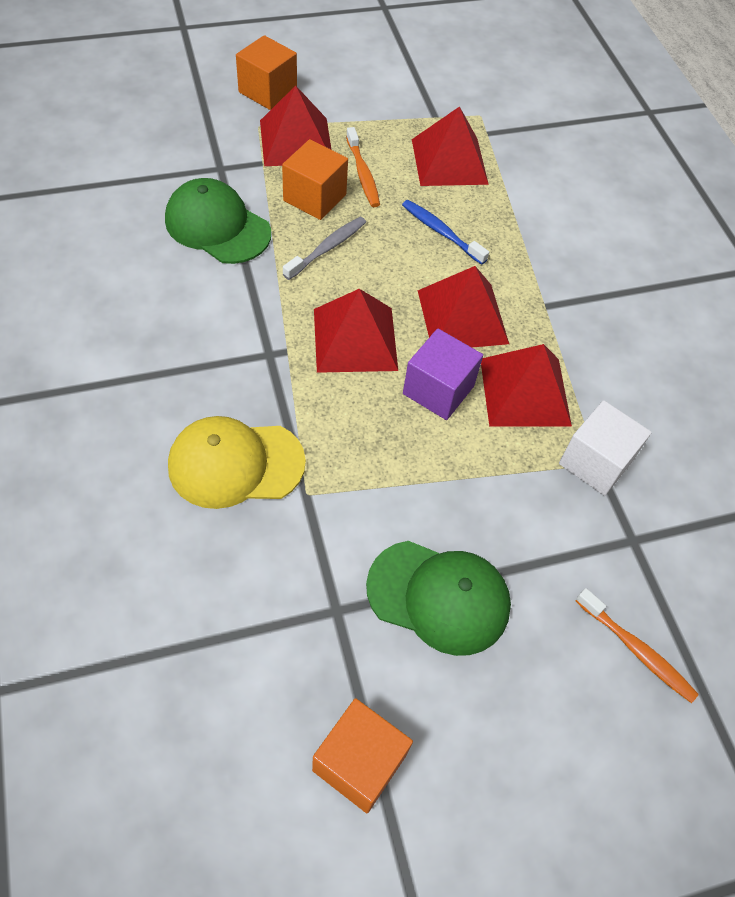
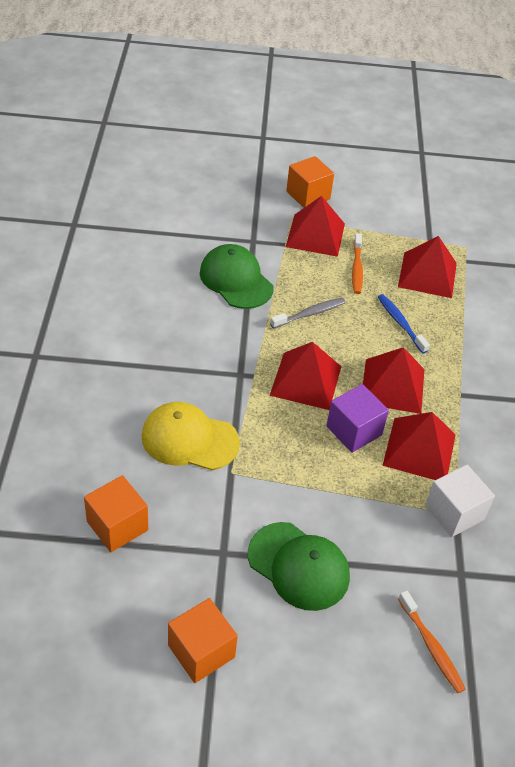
camera: 20 degrees right, 10 degrees down
orange cube [282,139,348,220] -> orange cube moved to [84,475,148,552]

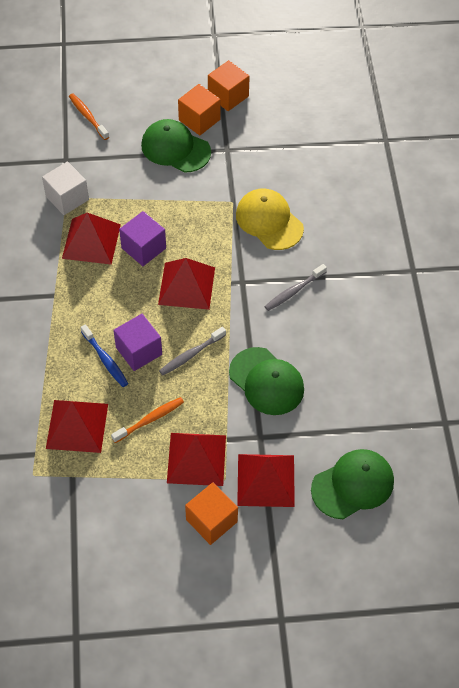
camera: 175 degrees right, 10 degrees up
orange cube [84,475,148,552] -> orange cube moved to [178,84,221,135]
yellow cap [142,402,240,470] -> yellow cap turned 135 degrees counterclockwise [236,189,304,250]
orange toothbrush [352,233,363,294] -> orange toothbrush turned 60 degrees clockwise [111,397,184,443]
red pyramid [363,347,424,414] -> red pyramid moved to [237,454,295,507]
none -> purple cube [113,314,162,371]
none -> grey toothbrush [264,264,327,311]
none -> green cap [311,449,394,519]

